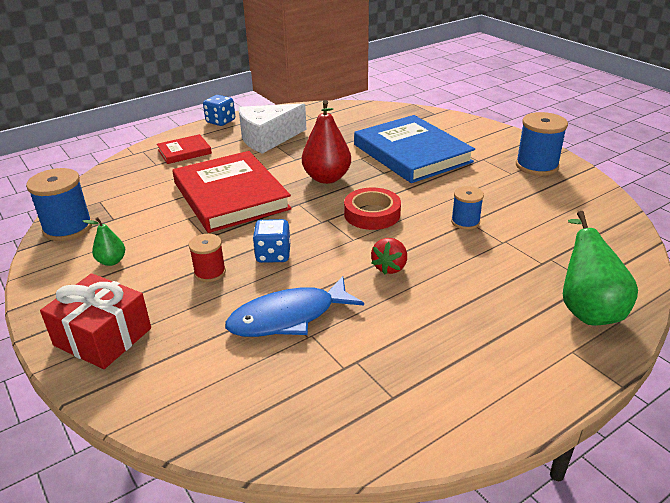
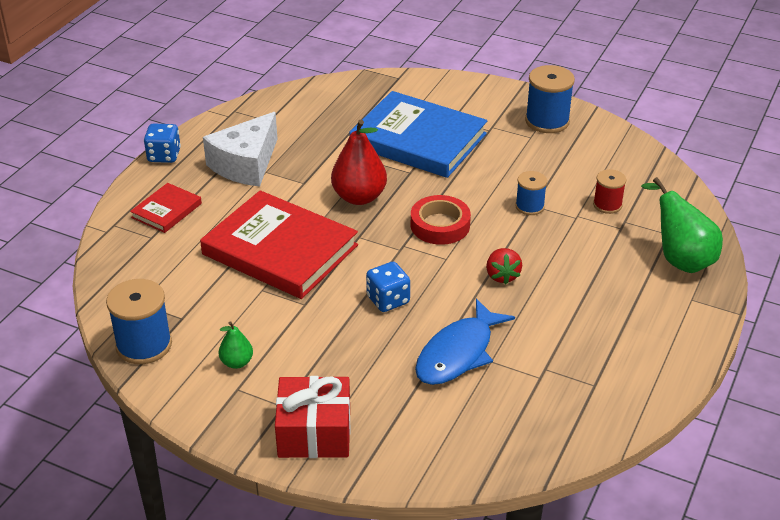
camera: 30 degrees left, 5 degrees up
red spool [189,234,226,282] -> red spool moved to [593,169,626,214]

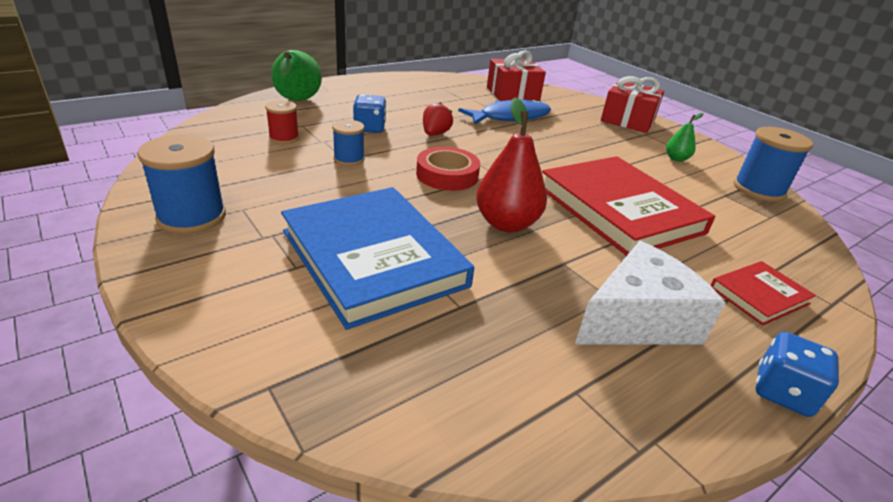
camera: 155 degrees left, 5 degrees down
blue dice [366,262,410,312] -> blue dice moved to [353,94,386,133]
none -> red gift [487,50,546,101]

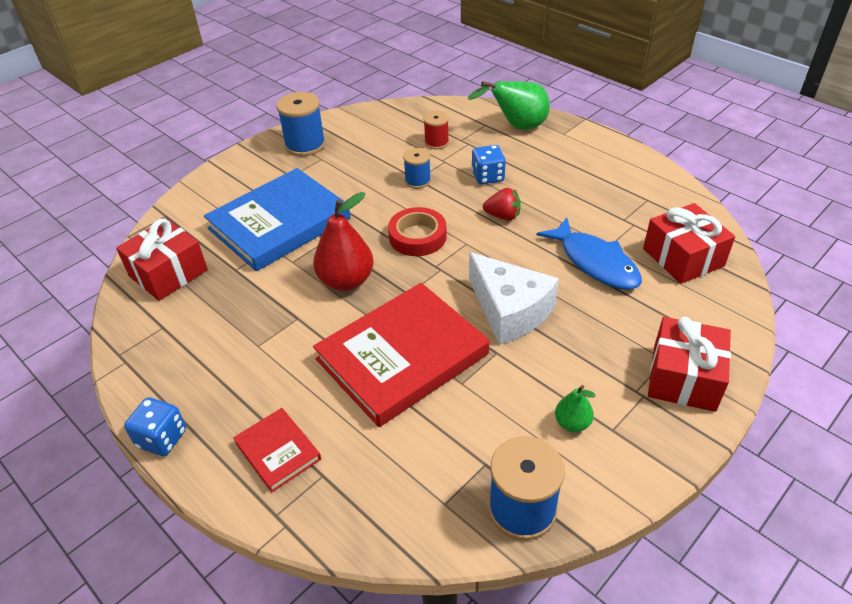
camera: 85 degrees right, 10 degrees up
white cheese [575,241,725,344] -> white cheese moved to [469,252,559,345]
none -> red gift [116,219,208,301]

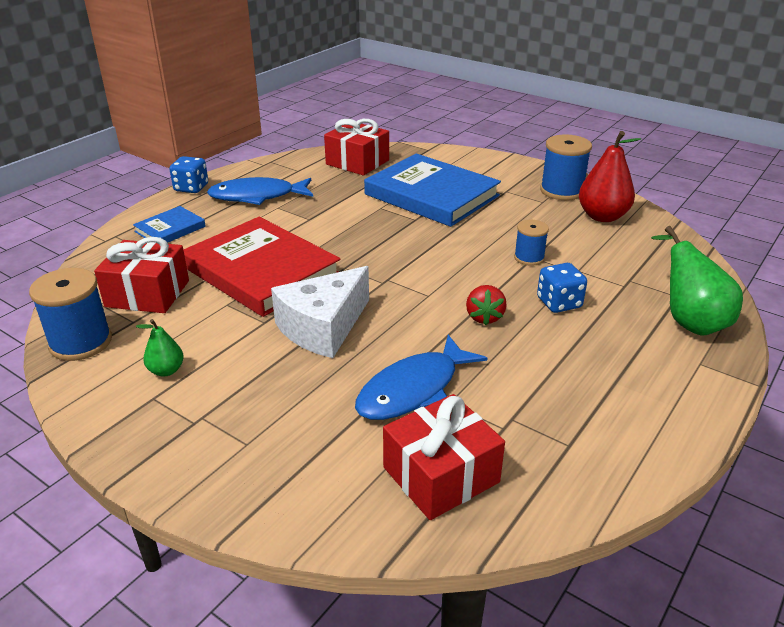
camera: 80 degrees right, 10 degrees down
red book [233,408,321,492] -> blue book [133,206,206,243]
red pear [313,192,374,291] -> red pear moved to [579,131,641,222]
red tape [388,207,447,256] -> none
red spool [423,111,449,149] -> none
red gift [648,316,731,412] -> red gift moved to [94,237,189,313]
none -> blue fish [207,177,313,205]

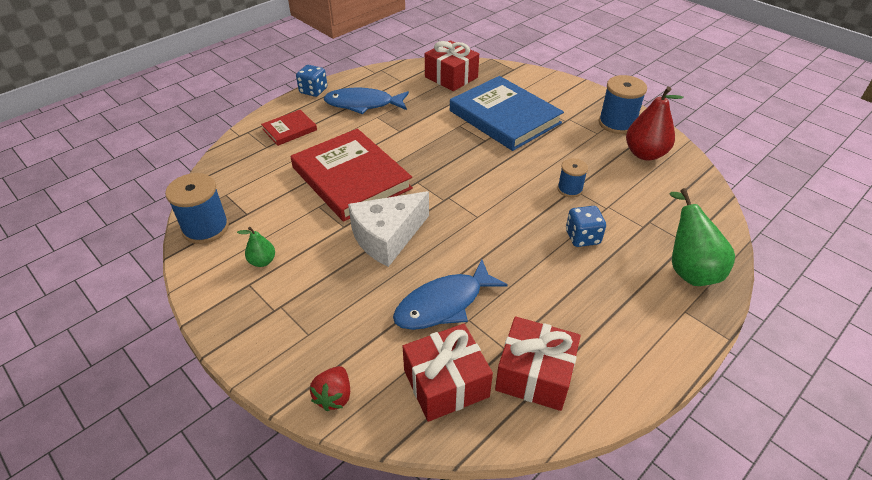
camera: 10 degrees right, 10 degrees up
red gift [94,237,189,313] -> red gift moved to [495,316,581,411]
blue book [133,206,206,243] -> red book [261,110,317,146]
red strawberry [466,285,507,325] -> red strawberry moved to [310,366,350,411]

